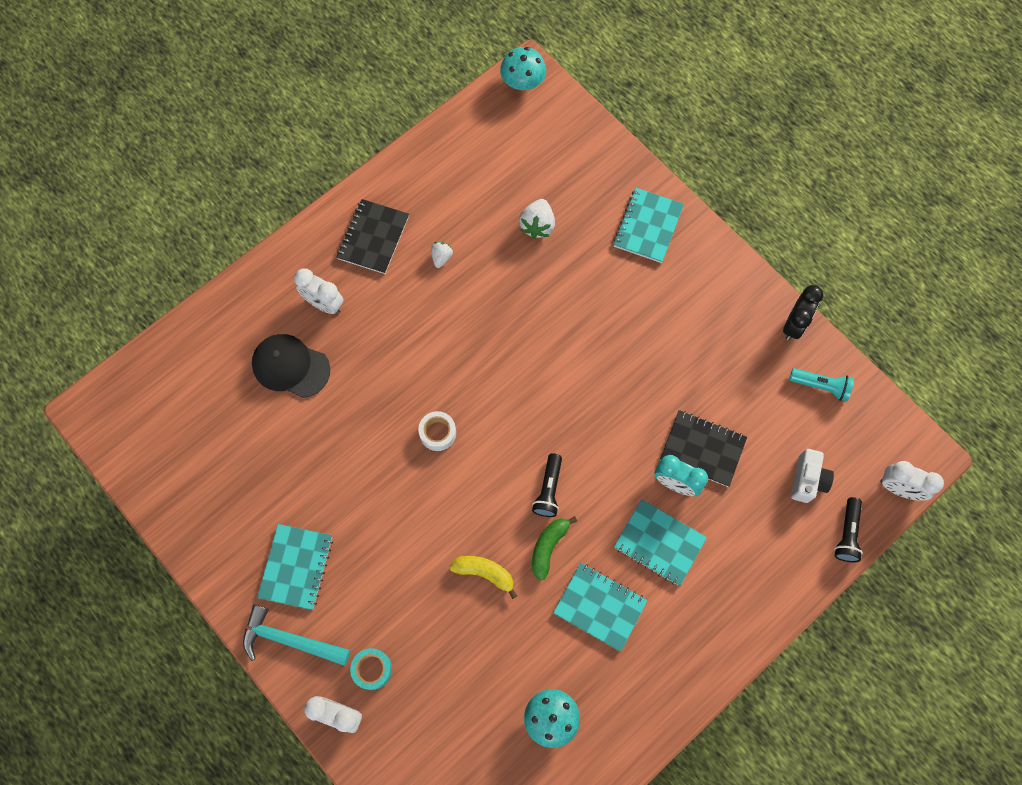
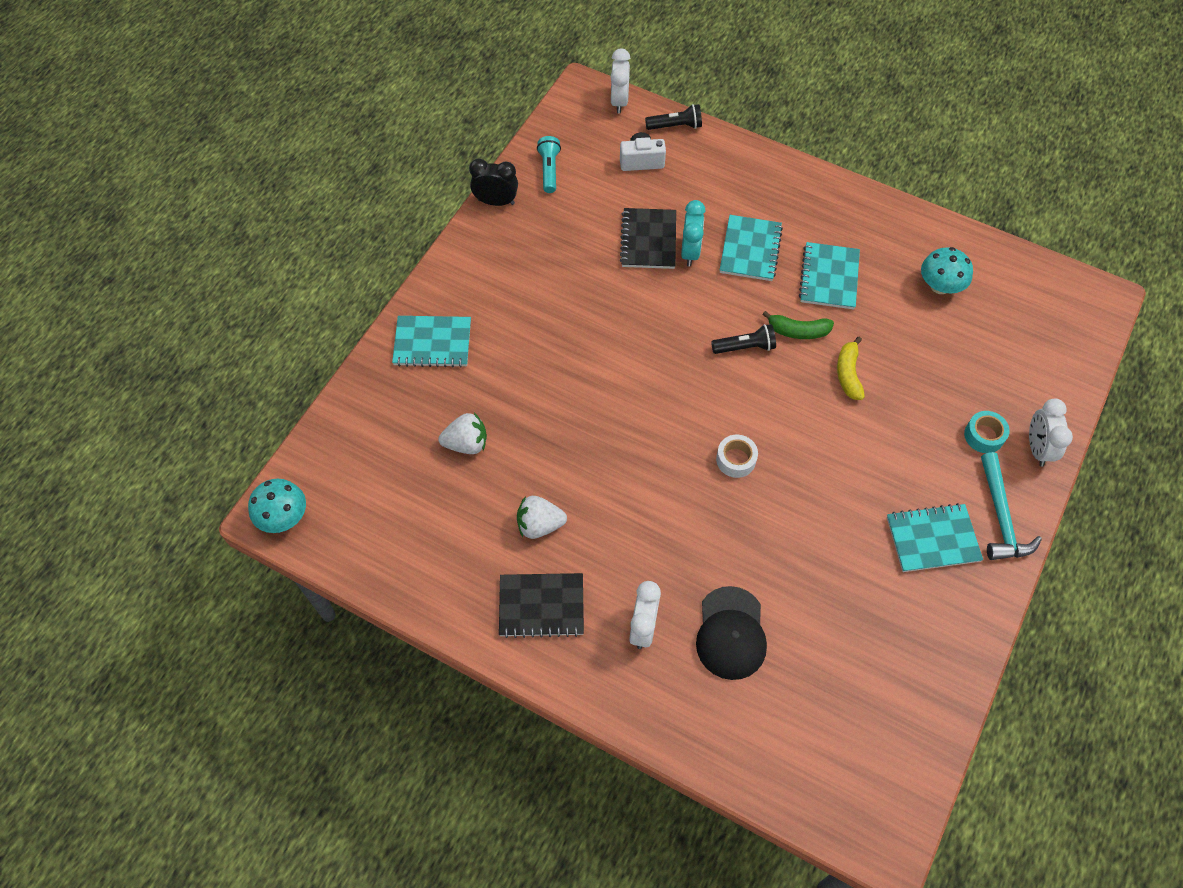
camera: 110 degrees left, 10 degrees down
white strawberry [431,242,453,268] -> white strawberry [517,496,567,539], size x1.65

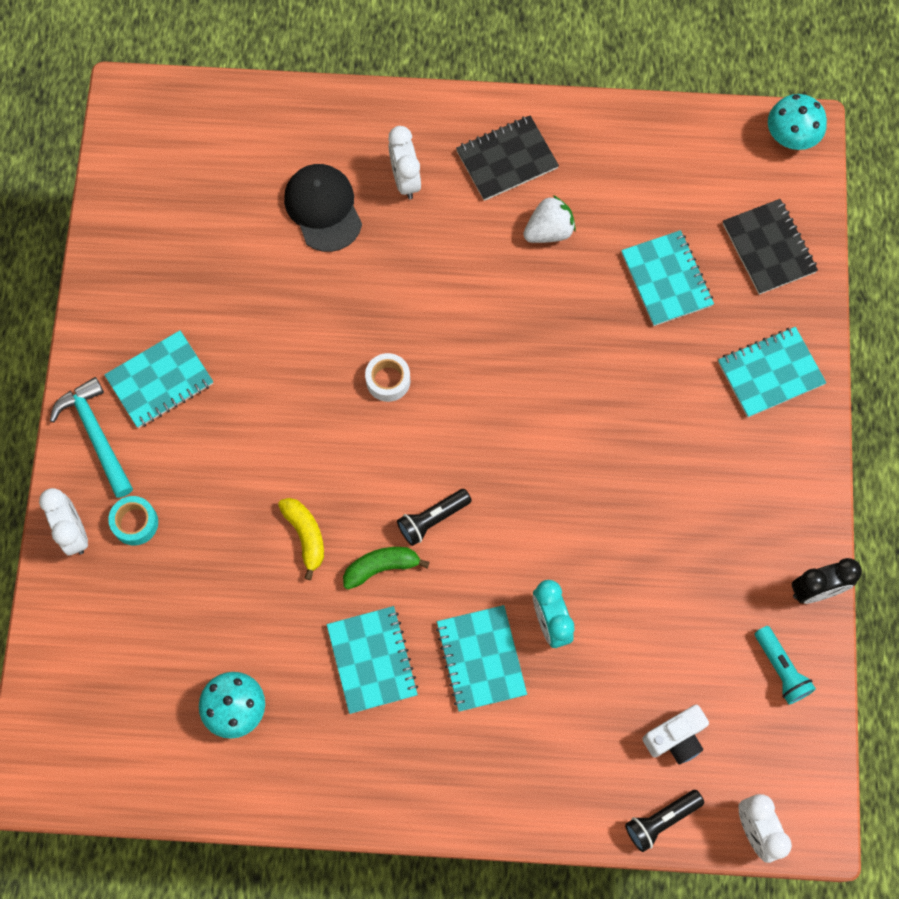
camera: 155 degrees right, 10 degrees up
white strawberry [438,413,487,454] -> turquoise notebook [621,230,714,326]
black notebook [620,208,676,269] -> black notebook moved to [723,199,818,295]

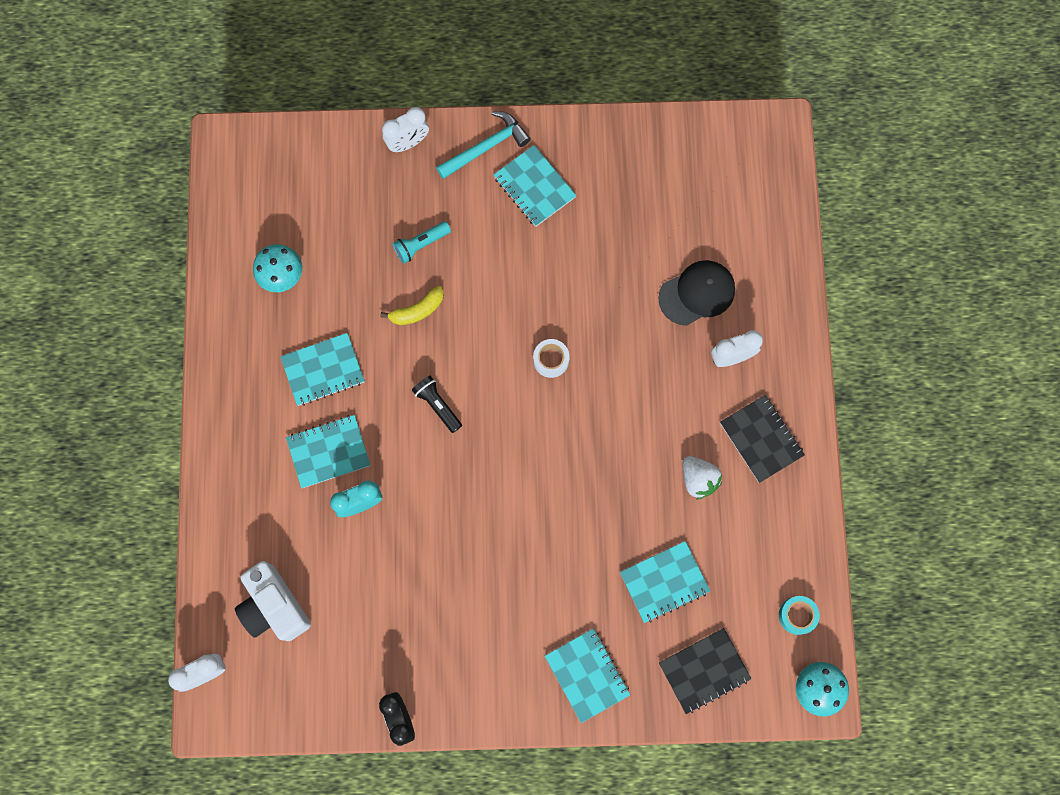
camera: 85 degrees right, 5 degrees up
turquoise tape [108,496,158,545] -> turquoise tape moved to [779,596,820,635]
green banana [343,547,430,589] -> none
black flashlight [625,790,704,852] -> none
white camera [642,705,709,764] -> white camera [235,561,311,641], size x1.59
turquoise flashlight [755,626,816,705] -> turquoise flashlight moved to [393,221,451,264]

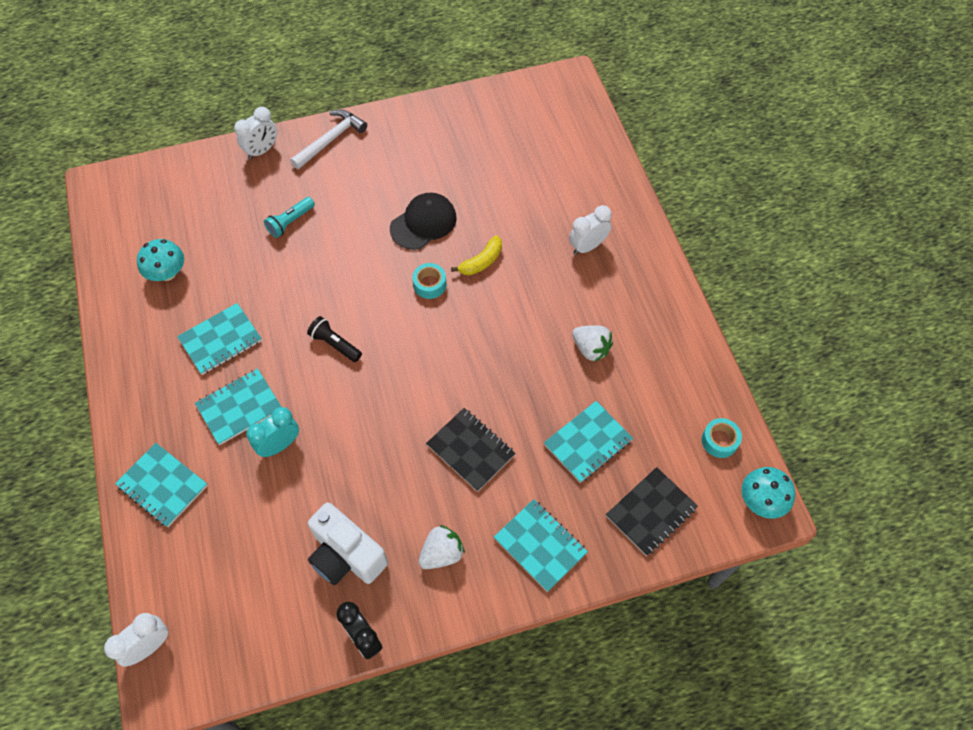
camera: 15 degrees left, 15 degrees down
white camera [235,561,311,641] -> white camera moved to [308,502,388,585]
yellow banana [380,286,444,325] -> yellow banana moved to [451,236,502,275]
turquoise hammer [436,111,531,179] -> white hammer [290,109,367,169]
turquoise notebook [494,145,577,227] -> turquoise notebook moved to [115,443,208,527]
white tape [533,339,570,378] -> turquoise tape [412,263,446,299]
black cap [658,260,735,326] -> black cap moved to [390,193,457,250]
black notebook [720,395,805,483] -> black notebook moved to [426,408,516,492]
none -> white strawberry [418,525,465,569]

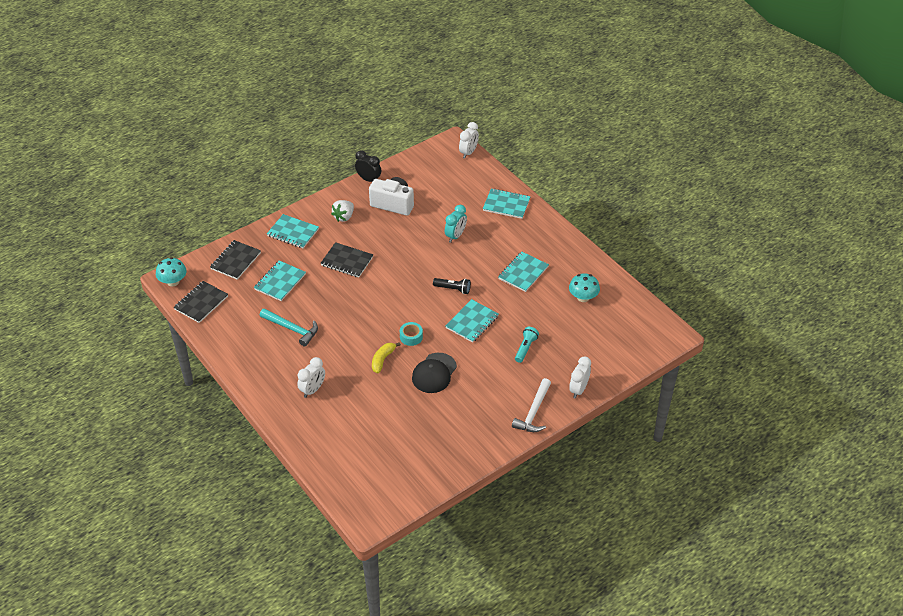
camera: 160 degrees right, 15 degrees down
turquoise notebook [195,369,281,445] -> turquoise notebook moved to [445,299,498,343]
white strawberry [572,325,613,362] -> turquoise hammer [260,308,318,347]
turquoise tape [702,418,742,458] -> black notebook [174,281,228,323]

